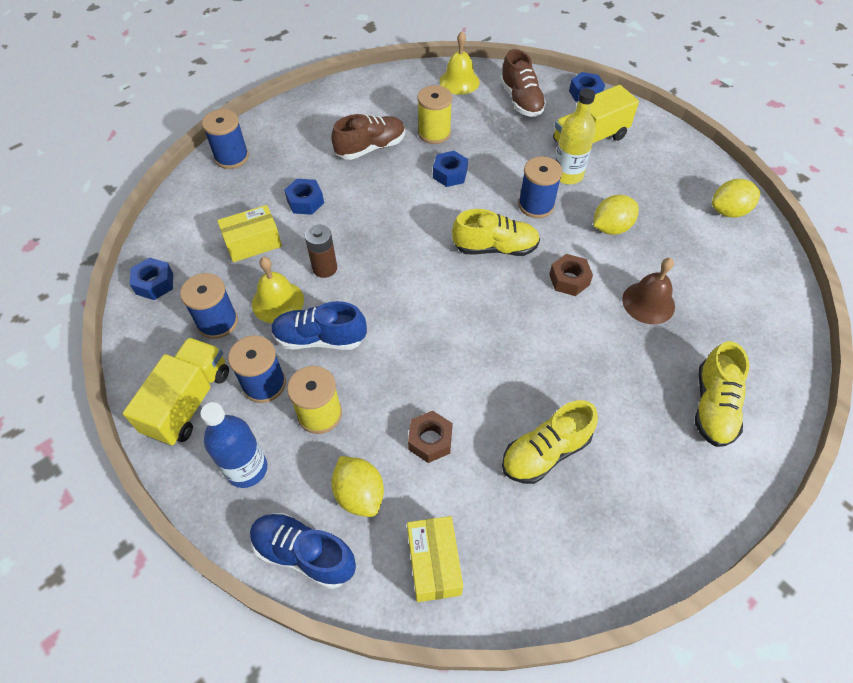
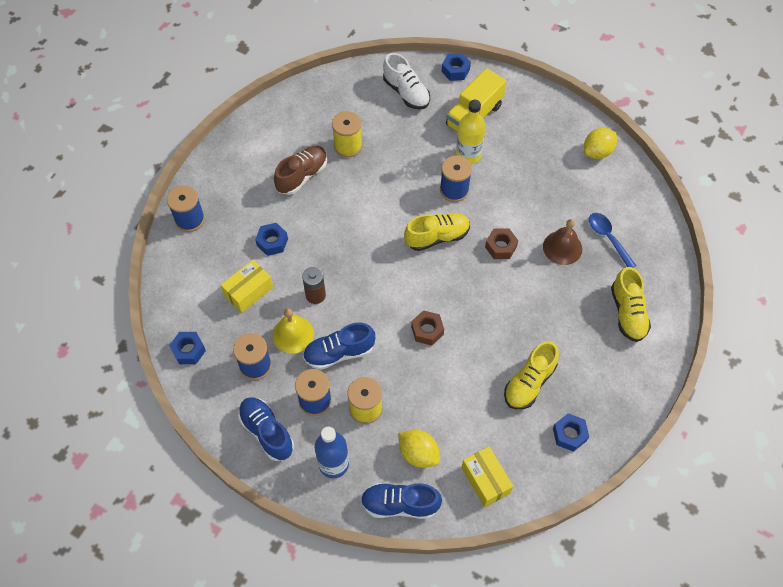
camera: 20 degrees left, 5 degrees up
yellow truck [123,337,229,446] -> blue shoe [238,397,294,461]
brown nut [408,411,453,463] -> brown nut moved to [411,310,444,346]
blue nut [433,151,468,187] -> blue nut moved to [553,413,589,452]
yellow bell [439,31,480,95] -> none
brown shoe [500,49,546,117] -> white shoe [383,53,430,110]
yellow lemon [594,195,639,235] -> none
none -> blue spoon [589,213,636,268]

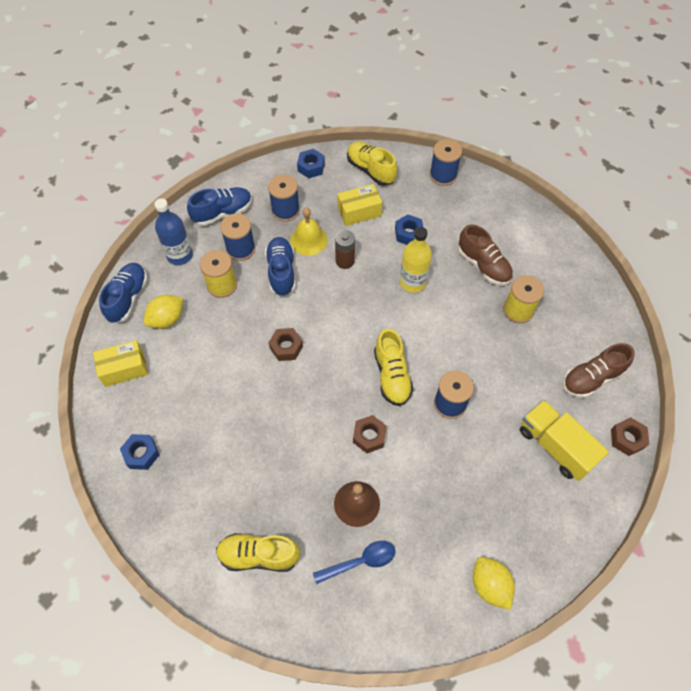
camera: 100 degrees right, 0 degrees up
yellow box [221,260,273,313] -> yellow box turned 75 degrees counterclockwise [337,184,382,226]
white shoe [383,53,430,110] -> brown shoe [563,343,635,398]
blue nut [442,53,471,81] -> brown nut [611,417,649,456]
yellow bottle [456,100,486,164] -> yellow bottle moved to [400,227,432,293]
yellow shoe [504,341,559,409] -> yellow shoe moved to [347,142,398,186]

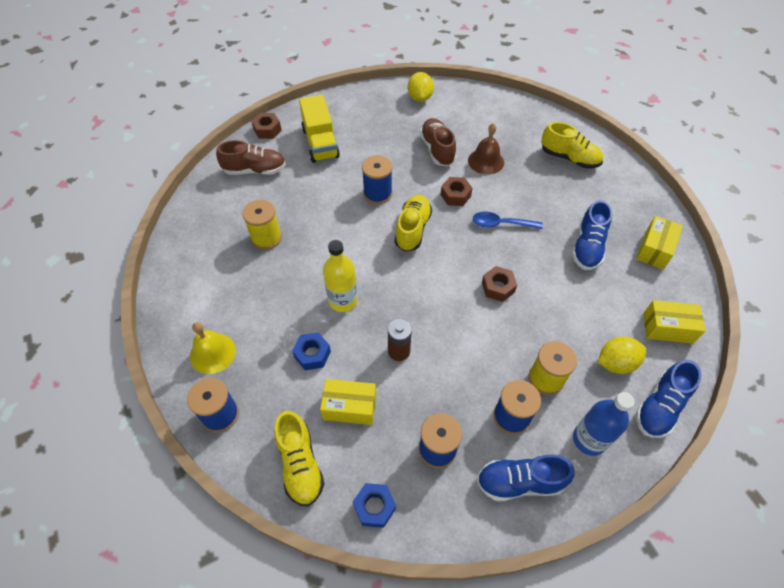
camera: 155 degrees left, 5 degrees down
blue nut [120,434,160,470] -> yellow box [636,216,683,270]
blue shoe [265,237,296,297] -> blue shoe moved to [572,200,612,270]
yellow bell [290,207,328,256] -> yellow bell moved to [190,322,236,374]
blue spoon [313,541,396,584] -> blue spoon moved to [473,211,543,229]
brown shoe [458,225,513,285] -> brown shoe moved to [420,118,456,166]

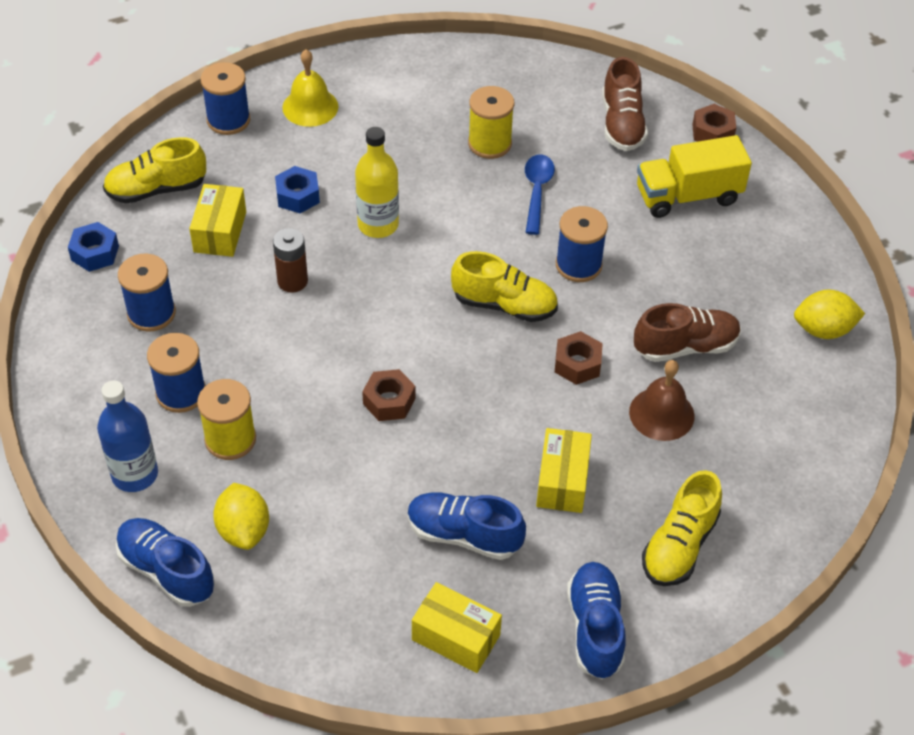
camera: 90 degrees right, 5 degrees down
blue spoon [473,211,543,229] -> blue spoon moved to [525,154,555,235]
blue shoe [477,454,575,501] -> blue shoe moved to [567,562,626,680]
yellow box [643,300,706,344] -> yellow box moved to [536,428,592,513]

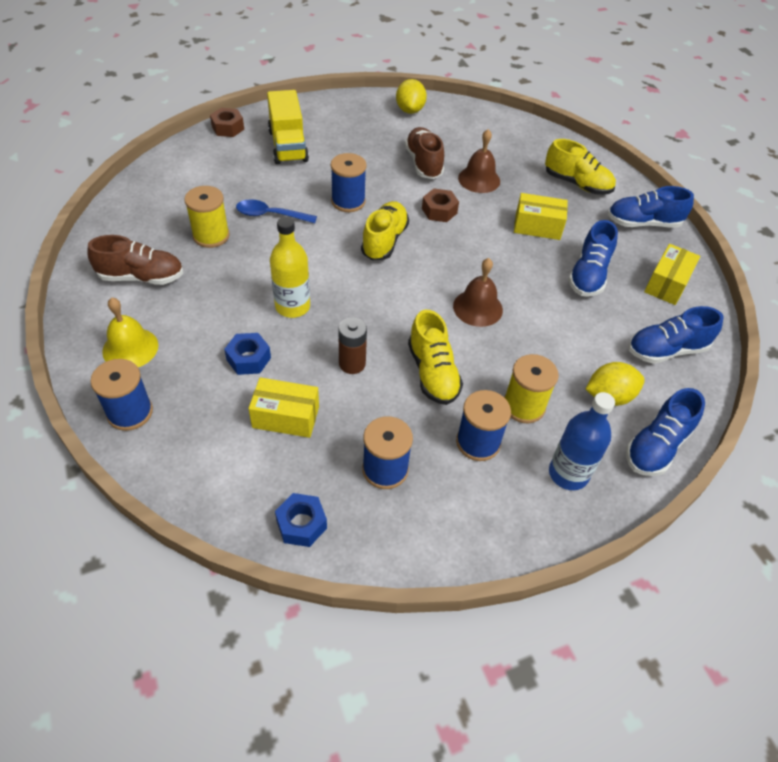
camera: 90 degrees left, 0 degrees up
yellow shoe [103,137,206,204] -> yellow shoe moved to [408,310,463,405]
brown nut [362,369,415,421] -> brown bell [453,258,503,327]
brown shoe [602,57,648,151] -> brown shoe moved to [88,235,183,285]
none -> blue shoe [628,306,724,364]

